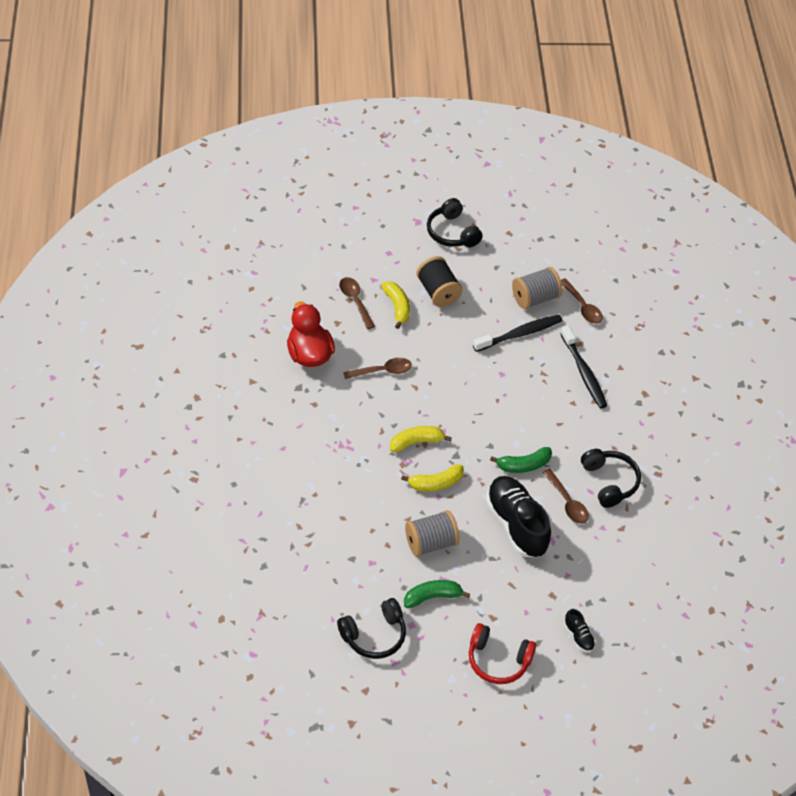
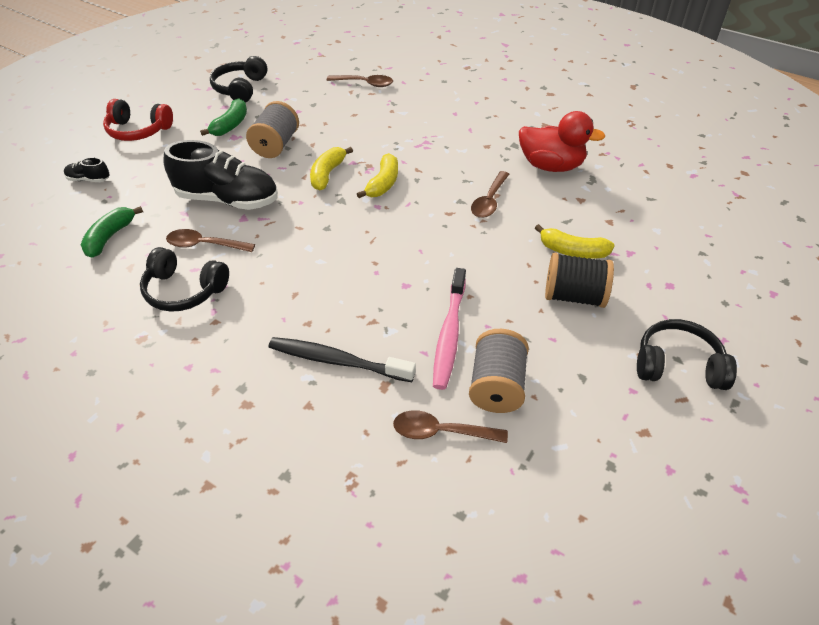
camera: 130 degrees right, 5 degrees down
brown spoon [339,277,375,329] -> brown spoon moved to [327,75,393,87]
red headphones [469,623,536,684] -> red headphones turned 135 degrees counterclockwise [103,99,173,141]
black toothbrush [473,315,563,352] -> pink toothbrush [433,268,466,390]
green banana [490,447,552,473] -> green banana moved to [81,206,143,258]

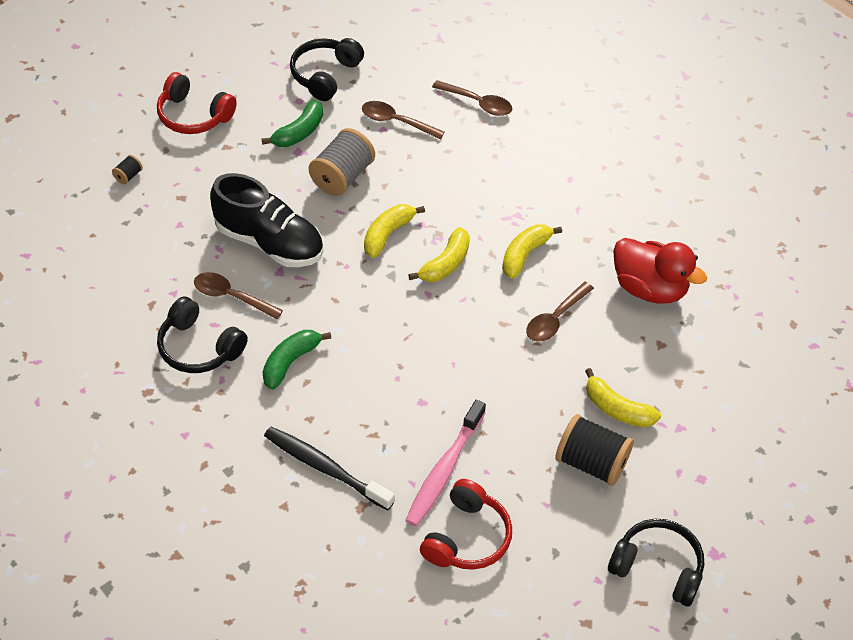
camera: 15 degrees right, 5 degrees up
black shoe [64,157,110,182] -> black spool [112,155,143,184]
green banana [81,206,143,258] -> green banana moved to [263,330,331,390]
brown spoon [393,410,508,443] -> brown spoon moved to [362,101,445,140]
grey spool [469,329,529,413] -> red headphones [420,479,512,570]
none -> yellow banana [502,224,562,279]

